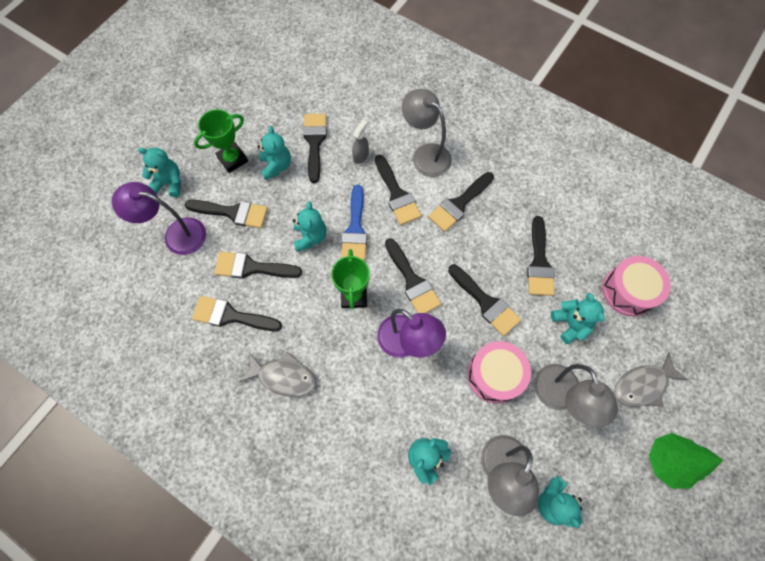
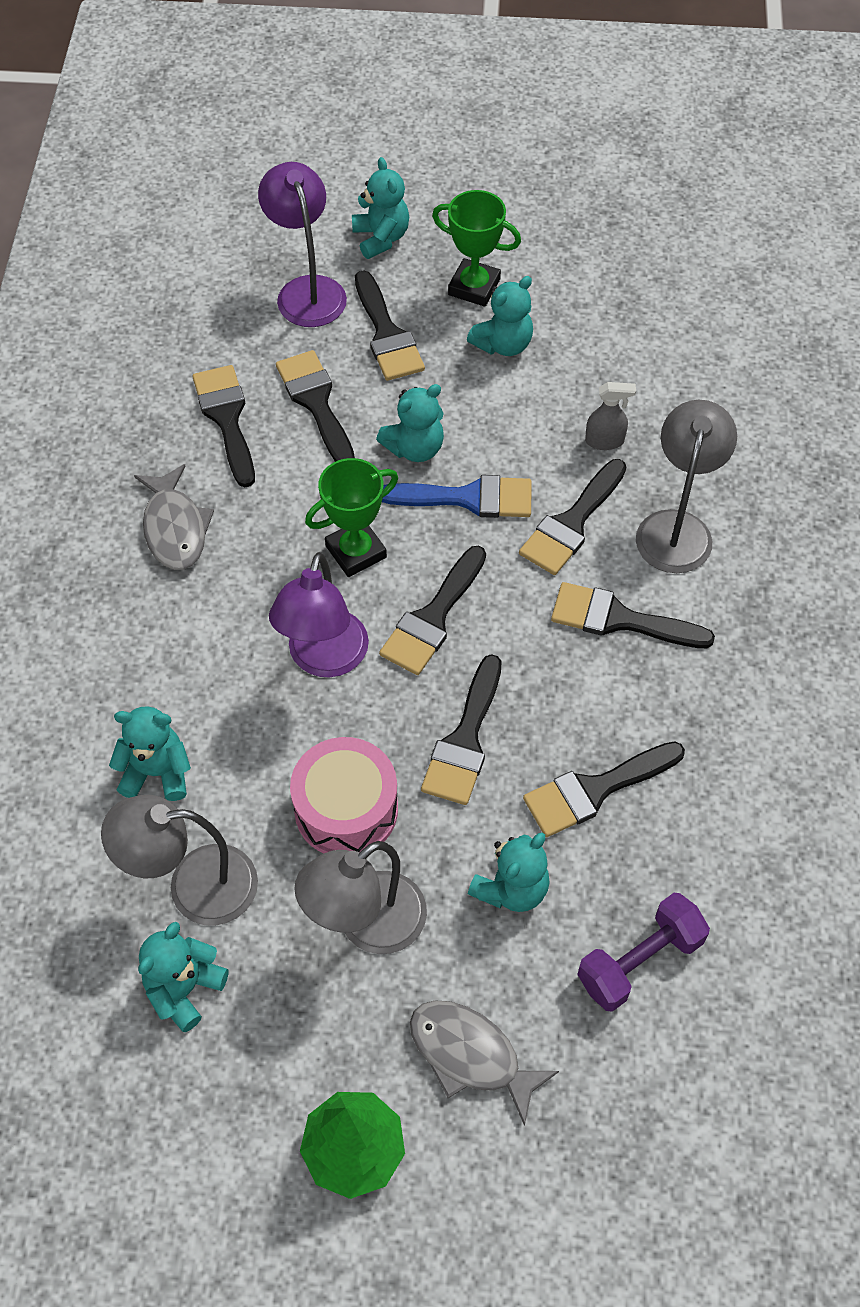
camera: 60 degrees right, 10 degrees down
black brush [303,114,327,183] -> none
blue brush [341,185,367,261] -> blue brush turned 150 degrees counterclockwise [382,475,532,518]
pink drum [602,256,671,316] -> purple dumbbell [577,893,710,1012]

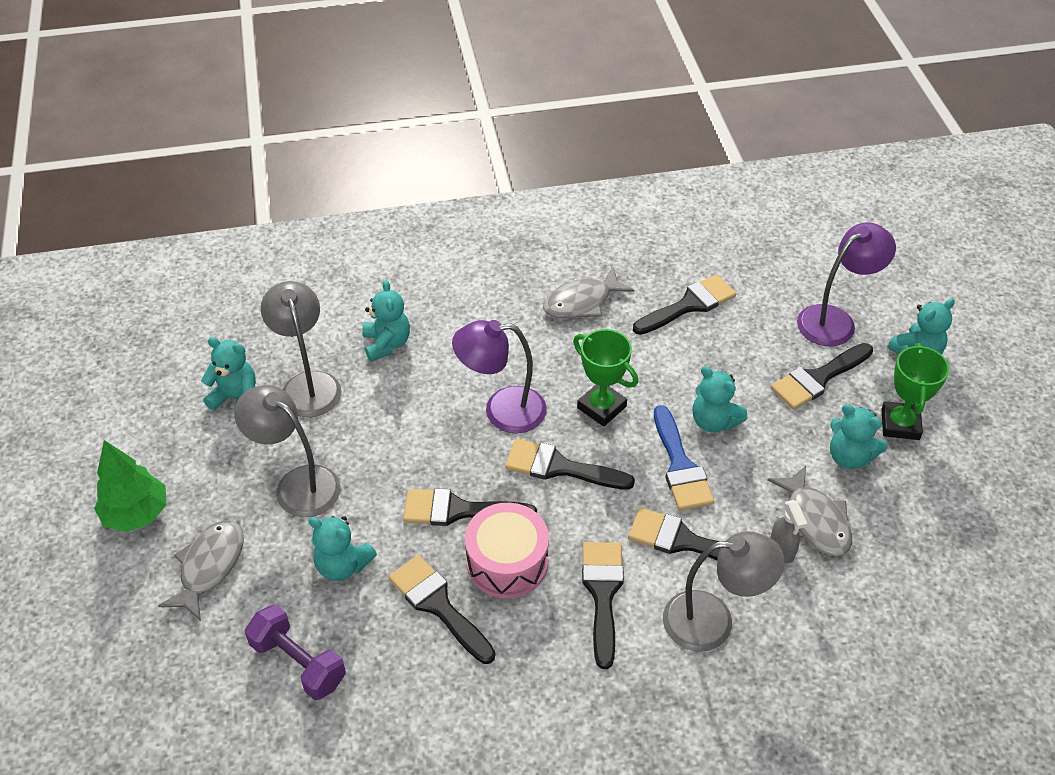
camera: 75 degrees right, 10 degrees down
black brush [276,350,355,462] -> none
pink drum [290,737,398,853] -> pink drum moved to [465,503,549,598]
none -> grey fish [767,466,852,556]

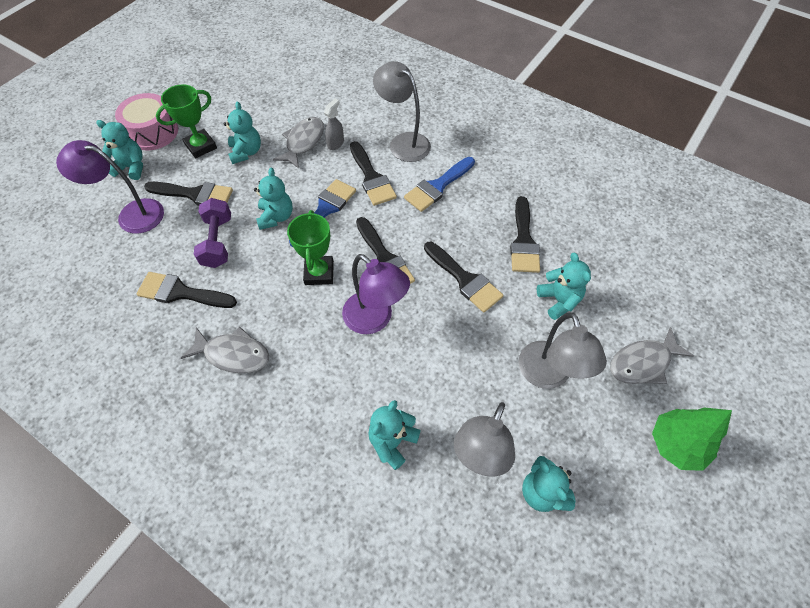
camera: 135 degrees left, 10 degrees up
purple dumbbell [245,605,346,700] -> purple dumbbell moved to [194,198,231,268]
pink drum [465,503,549,598] -> pink drum moved to [115,93,178,150]
black brush [582,542,624,669] -> blue brush [404,157,475,212]

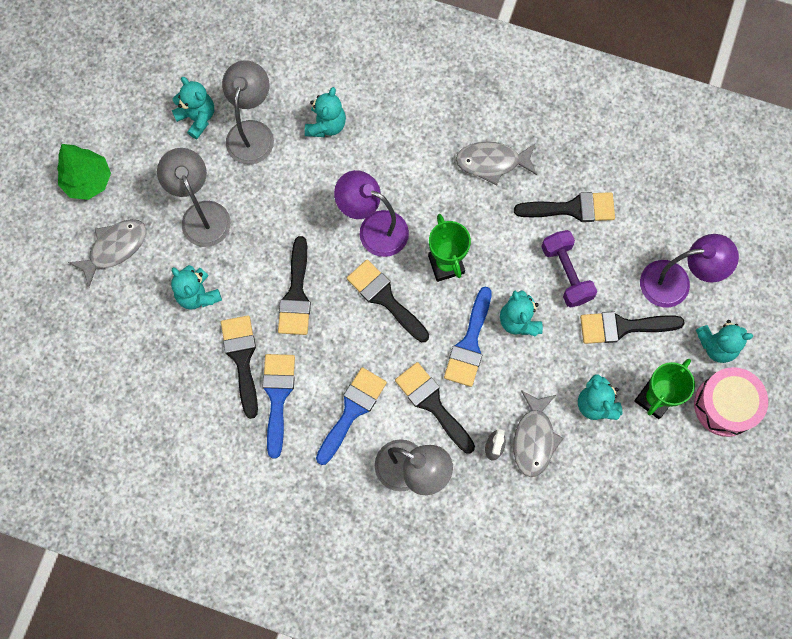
camera: 165 degrees right, 15 degrees up
black brush [424,242,503,313] -> black brush turned 120 degrees counterclockwise [278,236,311,335]
none -> blue brush [262,354,295,459]

